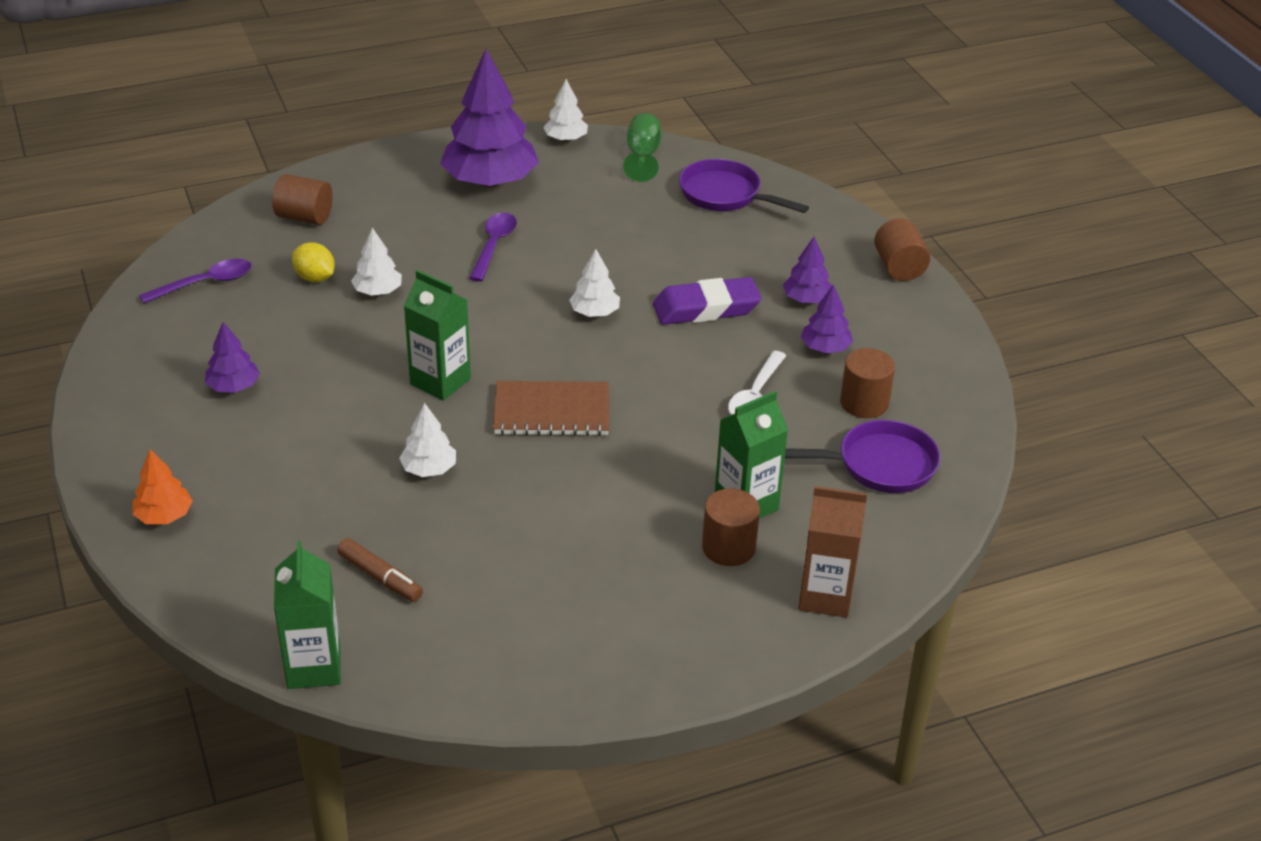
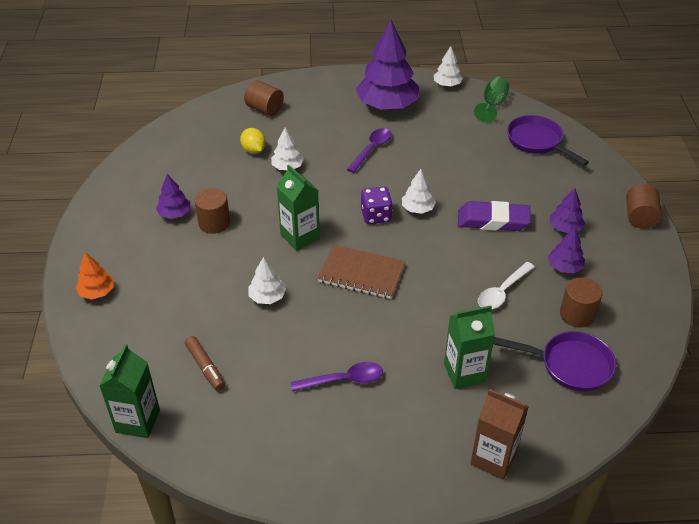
camera: 20 degrees right, 5 degrees up
purple spoon [139,259,252,304] -> purple spoon moved to [291,362,383,392]
brown cylinder [702,488,760,566] -> brown cylinder moved to [195,188,230,234]
none -> purple dice [361,187,393,224]

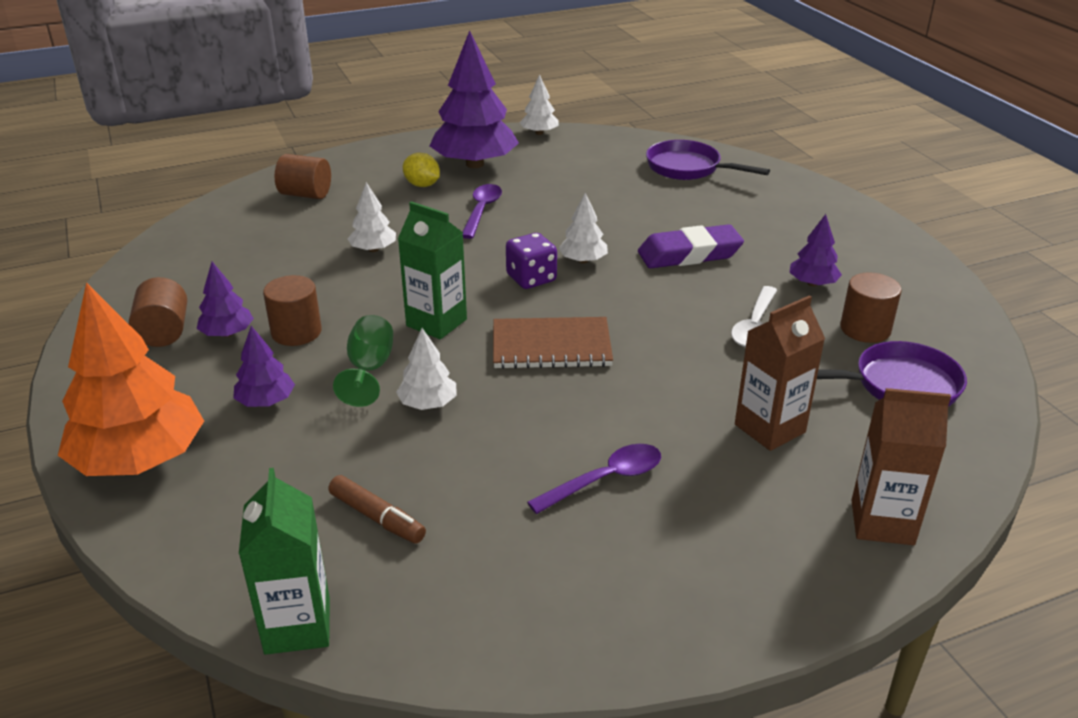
camera: 20 degrees left, 10 degrees down
orange tree [76,252,114,299] -> orange tree [58,282,204,476], size x2.09
yellow lemon [240,128,266,154] -> yellow lemon moved to [403,153,440,187]
green carton [444,305,495,389] -> brown carton [735,295,825,451]
green goblet [474,76,509,123] -> green goblet moved to [333,315,393,407]
purple tree [550,188,585,233] -> purple tree moved to [233,326,295,407]
brown cylinder [626,183,662,229] -> brown cylinder moved to [129,277,187,347]

